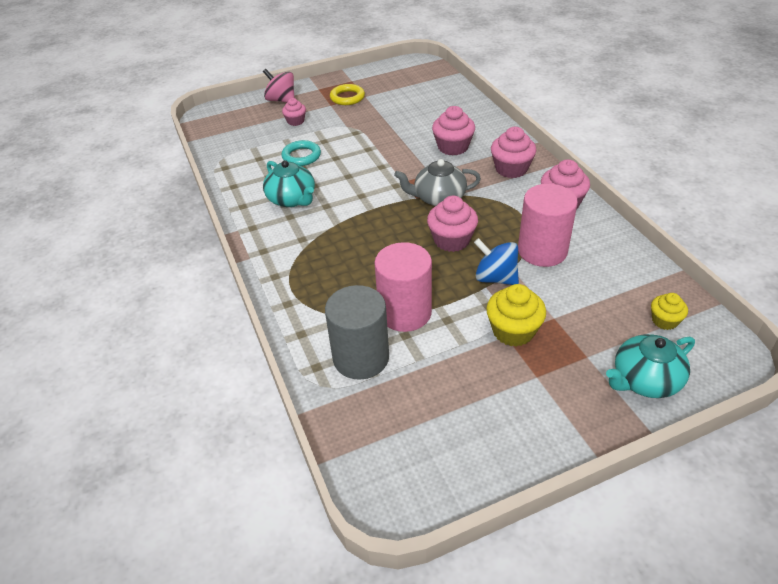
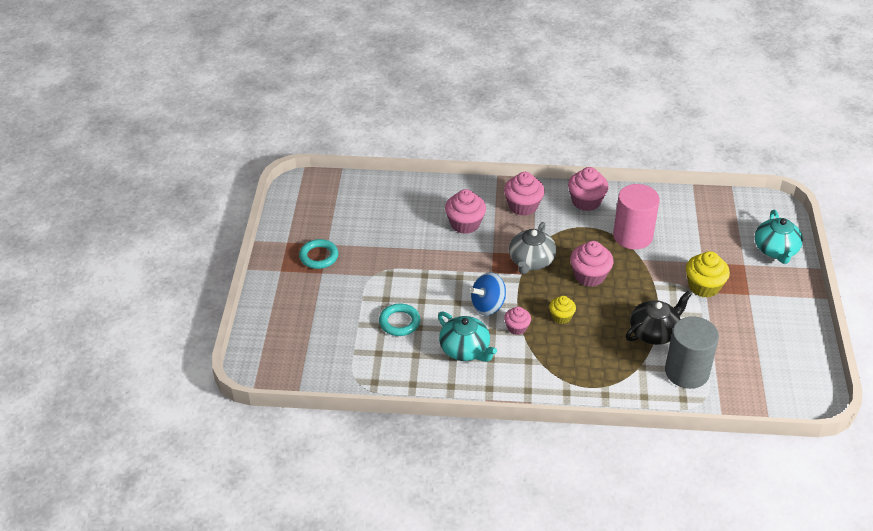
camera: 65 degrees left, 0 degrees up
pink spinning top [263,69,295,103] -> none
turquoise teapot [263,160,315,207] -> turquoise teapot turned 60 degrees clockwise [438,312,497,362]
pink cupcake [282,98,306,126] -> pink cupcake moved to [504,307,531,335]
yellow ring [330,84,365,105] -> turquoise ring [299,239,338,269]
pink cylinder [374,242,432,332] -> black teapot [626,291,692,345]
blue spinning top [474,238,519,285] -> blue spinning top moved to [470,272,506,315]
yellow cupcake [651,293,688,330] -> yellow cupcake moved to [549,296,576,324]

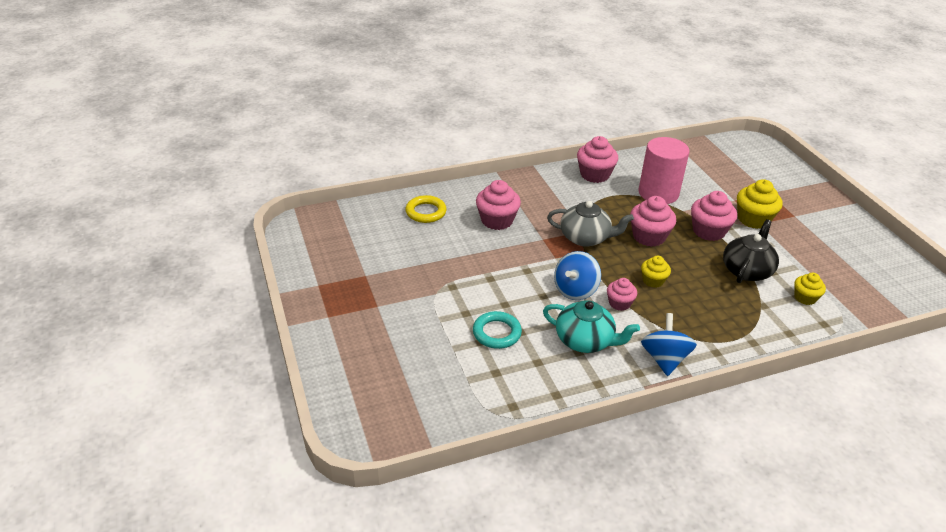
camera: 25 degrees left, 5 degrees down
turquoise ring [299,239,338,269] -> none
pink cupcake [504,172,545,216] -> pink cupcake moved to [691,191,737,241]
grey teapot [509,222,556,274] -> grey teapot turned 75 degrees counterclockwise [547,201,634,247]
grey cylinder [665,316,719,389] -> yellow cupcake [794,273,826,305]
turquoise teapot [755,210,803,264] -> none
none -> yellow ring [405,195,447,223]
none -> blue spinning top [641,313,697,376]

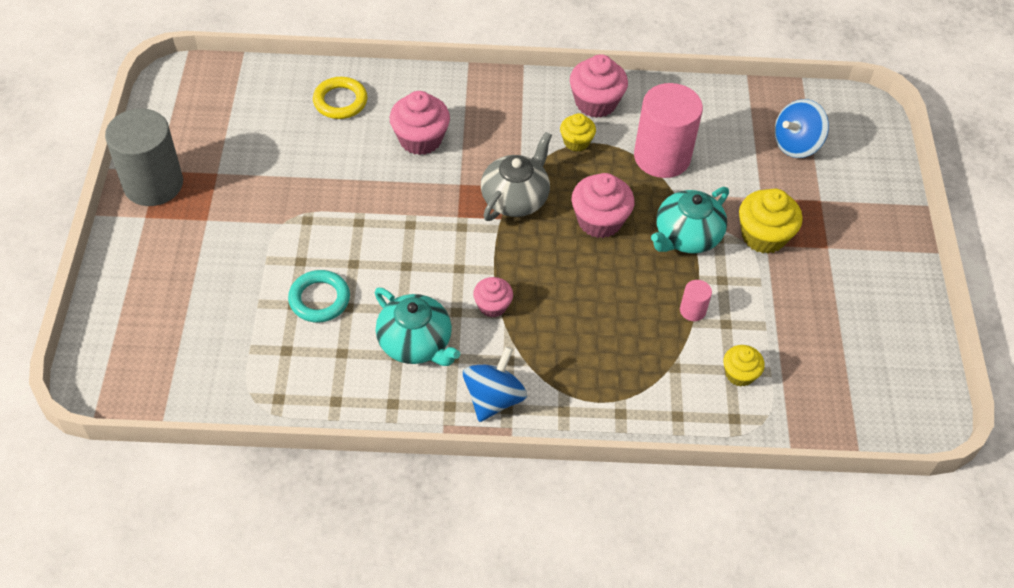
camera: 20 degrees right, 15 degrees up
grey teapot [547,201,634,247] -> grey teapot turned 90 degrees counterclockwise [481,132,552,221]
blue spinning top [554,251,601,300] -> blue spinning top moved to [774,99,829,158]
yellow cupcake [641,256,671,288] -> yellow cupcake moved to [560,113,596,151]
pink cupcake [691,191,737,241] -> turquoise teapot [651,187,729,254]
black teapot [723,219,779,283] -> pink cylinder [680,280,712,321]
none -> grey cylinder [105,108,183,206]

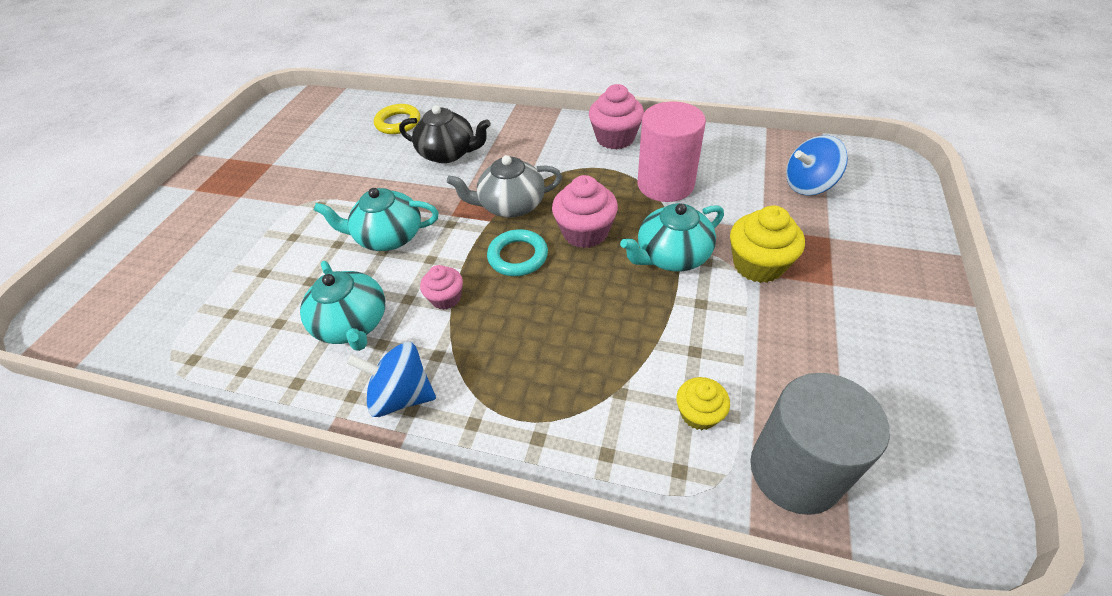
camera: 20 degrees right, 5 degrees down
grey cylinder [105,108,183,206] -> grey cylinder moved to [750,373,890,515]
turquoise ring [288,270,350,322] -> turquoise ring moved to [487,229,548,276]
pink cupcake [390,91,450,155] -> black teapot [399,105,491,163]
blue spinning top [463,347,527,422] -> blue spinning top turned 120 degrees counterclockwise [347,342,436,417]
grey teapot [481,132,552,221] -> grey teapot turned 150 degrees counterclockwise [447,155,562,218]
yellow cupcake [560,113,596,151] -> none
pink cylinder [680,280,712,321] -> none
none -> turquoise teapot [314,188,439,251]

